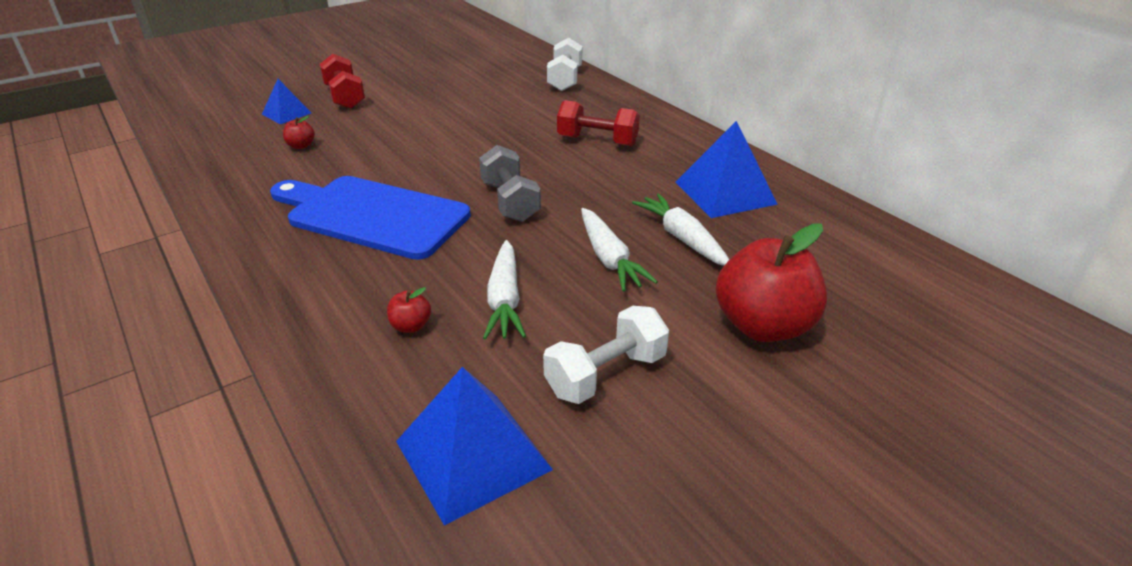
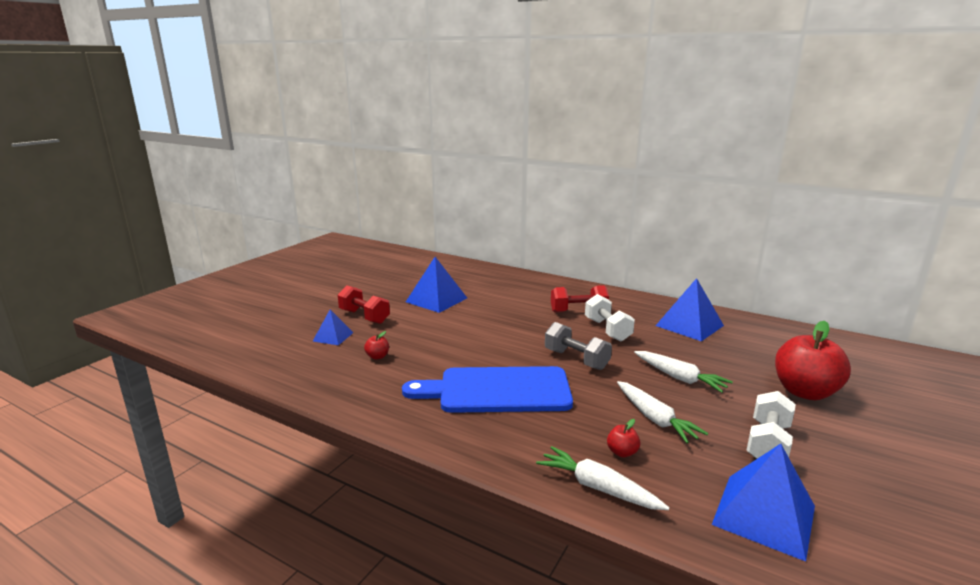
camera: 25 degrees left, 15 degrees down
white dumbbell [547,38,582,91] -> white dumbbell moved to [585,294,635,341]
white carrot [632,193,729,266] -> white carrot moved to [536,446,669,510]
none -> blue pyramid [406,257,467,313]

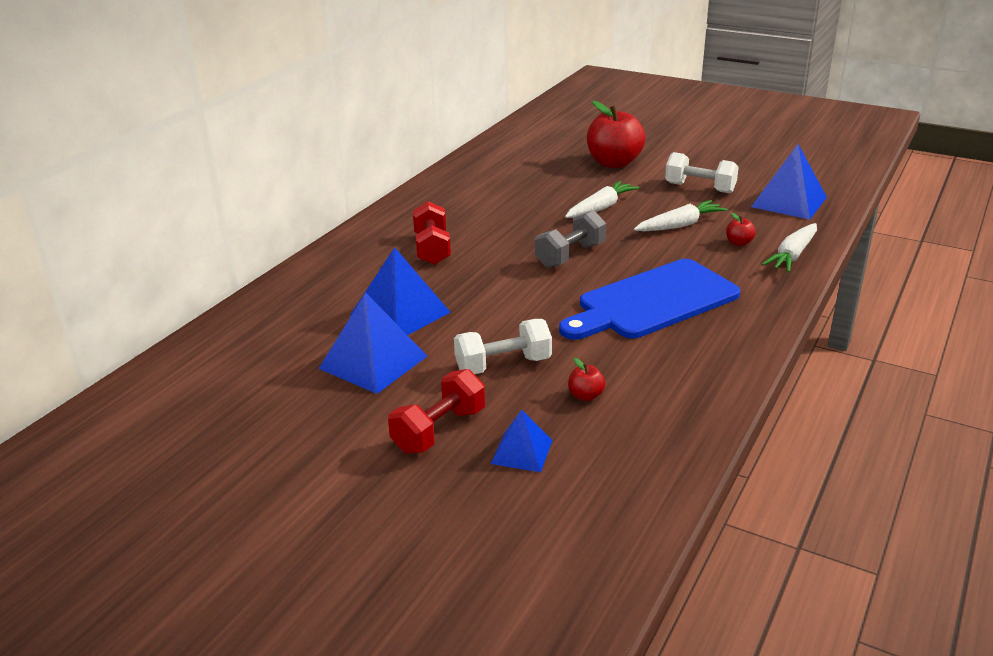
camera: 90 degrees left, 10 degrees up
blue cutting board [402,366,573,413] -> blue cutting board turned 60 degrees clockwise [559,259,741,340]
white dumbbell [585,294,635,341] -> white dumbbell moved to [454,319,552,374]
blue pyramid [655,278,724,341] -> blue pyramid moved to [350,247,451,335]

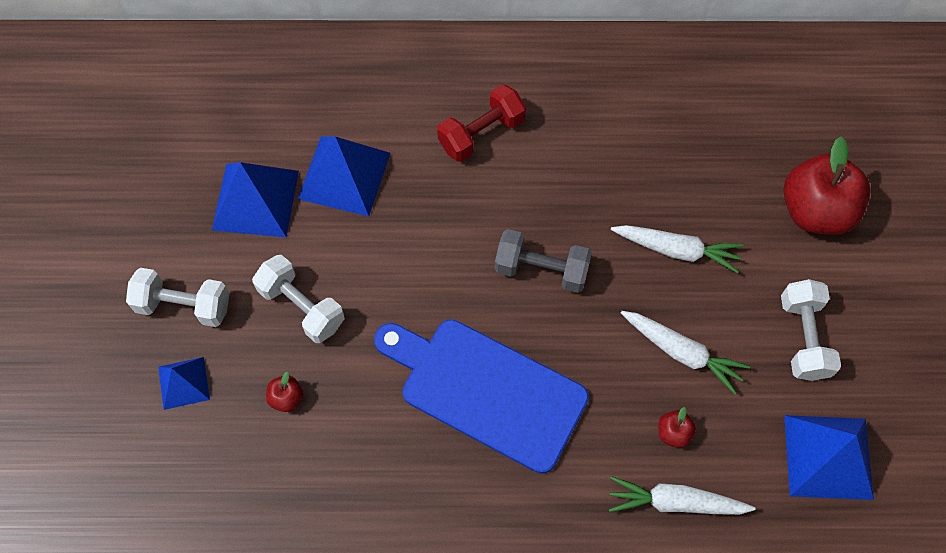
camera: 60 degrees right, 35 degrees up
red dumbbell [388,369,485,454] -> white dumbbell [126,268,229,327]

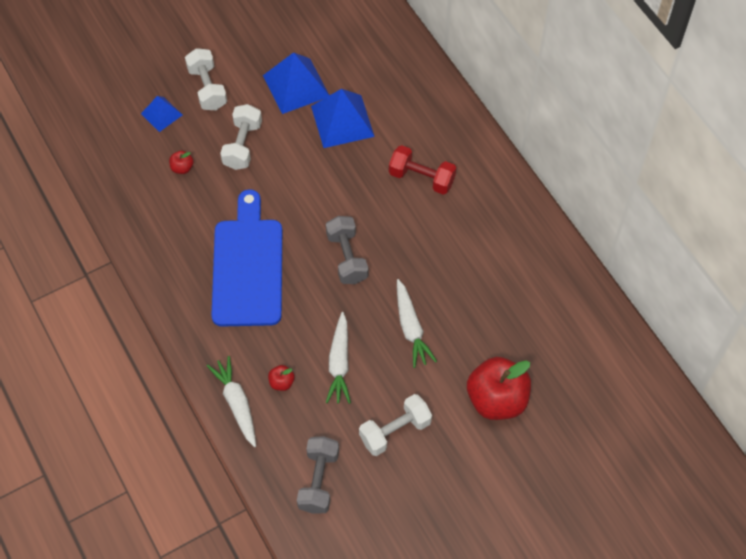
camera: 60 degrees right, 5 degrees down
blue pyramid [784,415,874,500] -> grey dumbbell [297,436,339,514]

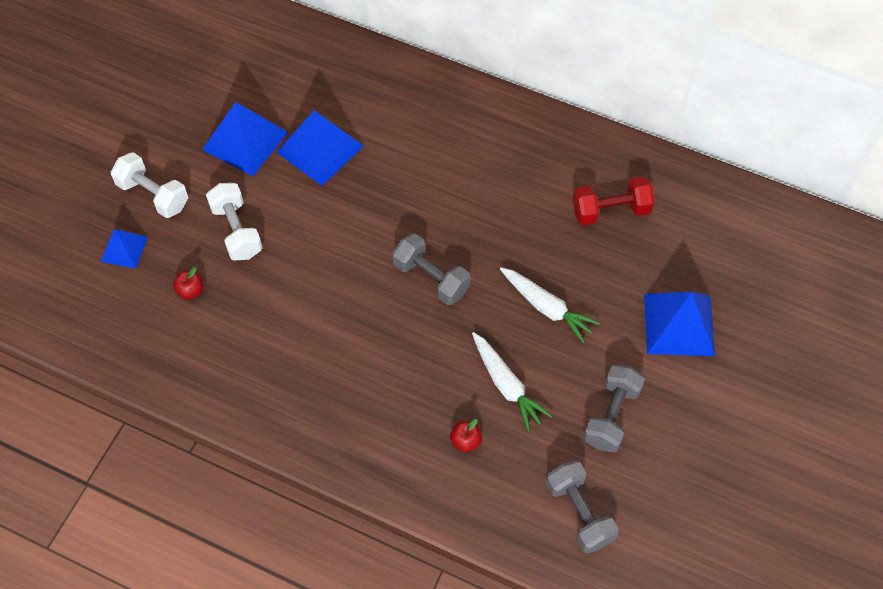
camera: 35 degrees left, 0 degrees up
white carrot [207,356,256,447] -> none
blue cutting board [211,189,282,327] -> none
white dumbbell [359,394,432,456] -> grey dumbbell [583,365,645,453]
red dumbbell [389,145,456,195] -> red dumbbell moved to [573,177,655,225]
red apple [467,357,531,420] -> blue pyramid [644,292,715,356]

